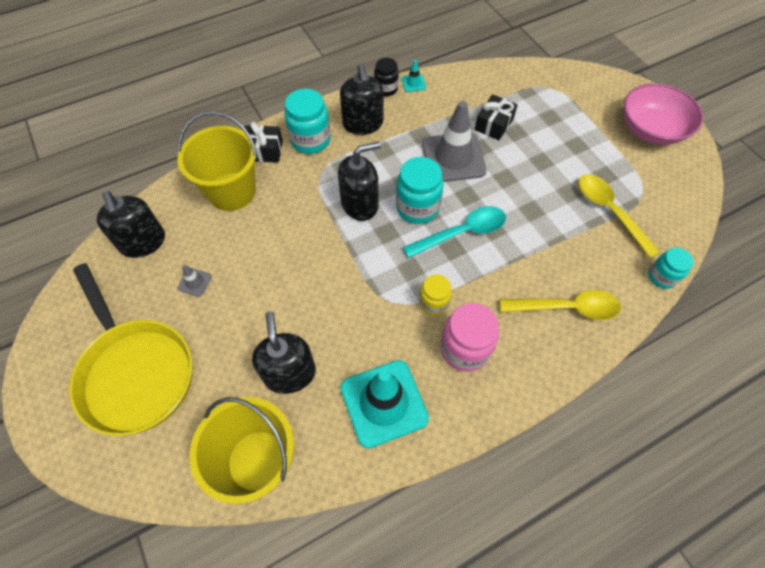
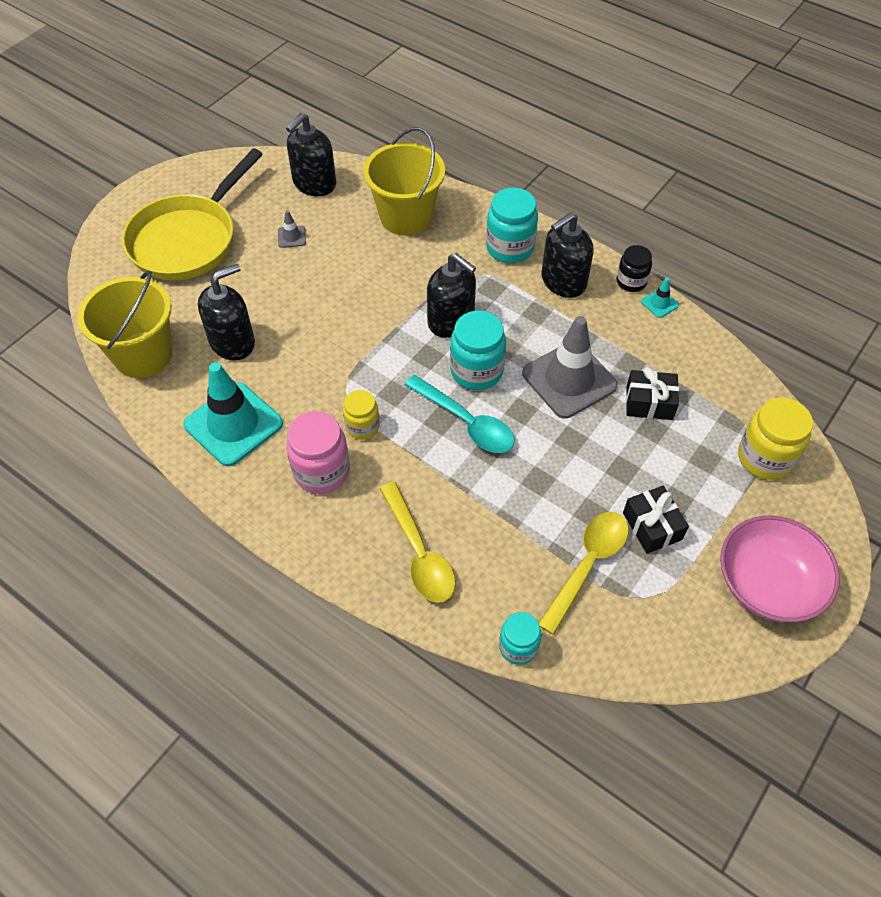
camera: 65 degrees right, 5 degrees down
black gift [244,122,283,163] -> black gift moved to [623,486,689,554]
none -> yellow jar [738,398,813,480]

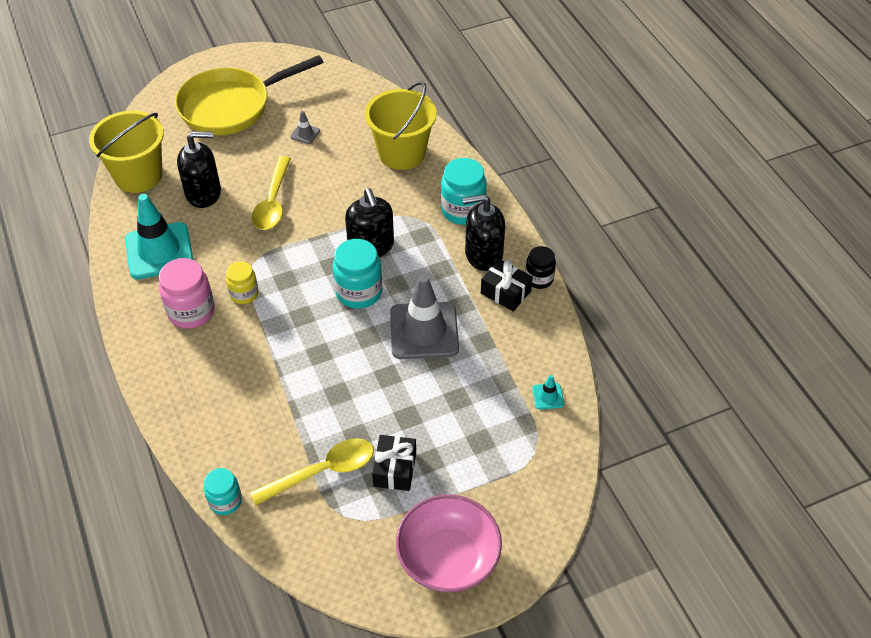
camera: 30 degrees right, 5 degrees down
black soap dispenser [286,113,336,196] -> none
yellow spoon [379,482,456,603] -> yellow spoon moved to [252,156,291,230]
turquoise spoon [405,375,515,453] -> none
black gift [626,367,679,420] -> black gift moved to [481,259,533,311]
turquoise traffic cone [641,277,679,318] -> turquoise traffic cone moved to [532,375,564,410]
yellow jar [738,398,813,480] -> none

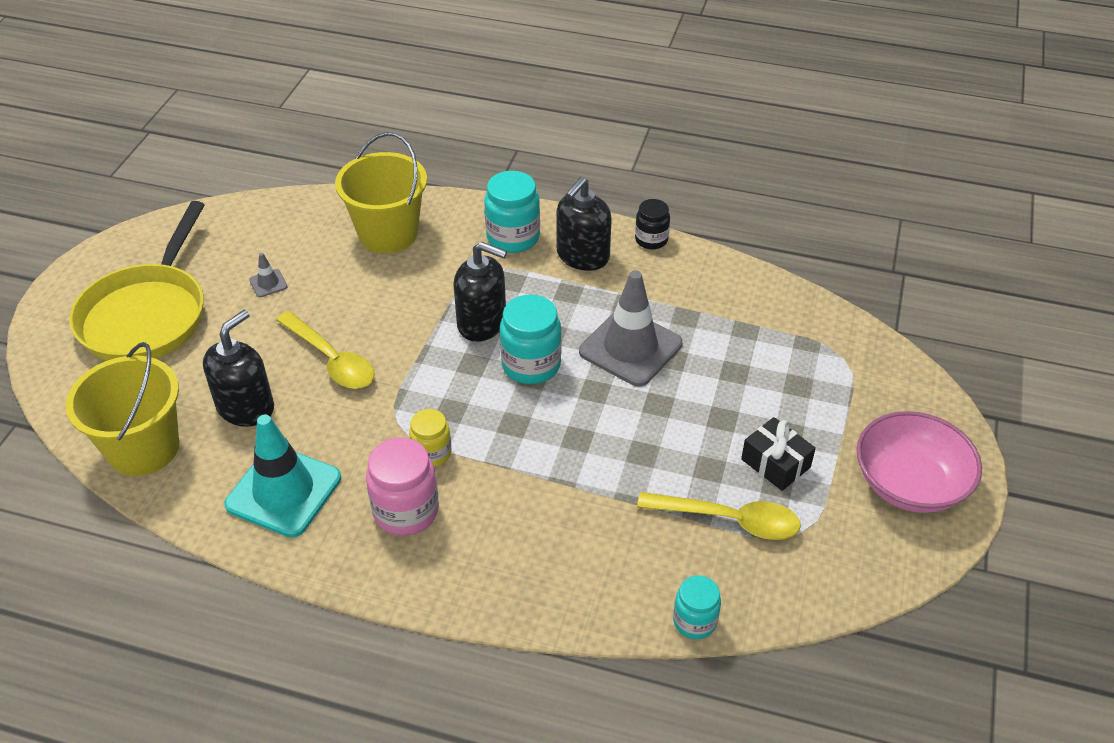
camera: 50 degrees left, 5 degrees down
yellow spoon [250,438,374,505] -> yellow spoon turned 90 degrees clockwise [637,492,801,540]
black gift [481,259,533,311] -> none
turquoise traffic cone [532,375,564,410] -> none

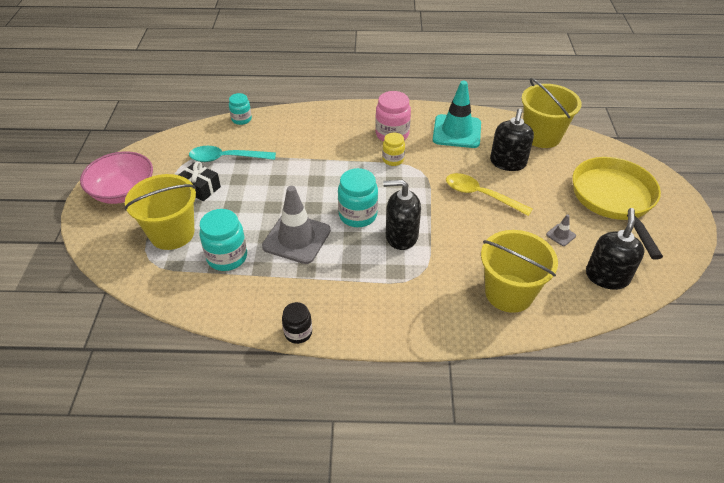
camera: 165 degrees right, 0 degrees up
turquoise jar [484,171,540,253] -> turquoise jar moved to [199,209,247,271]
black soap dispenser [557,177,612,271] -> black soap dispenser moved to [586,208,645,290]
yellow spoon [637,492,801,540] -> turquoise spoon [189,146,276,162]
none -> yellow bucket [124,174,196,250]

